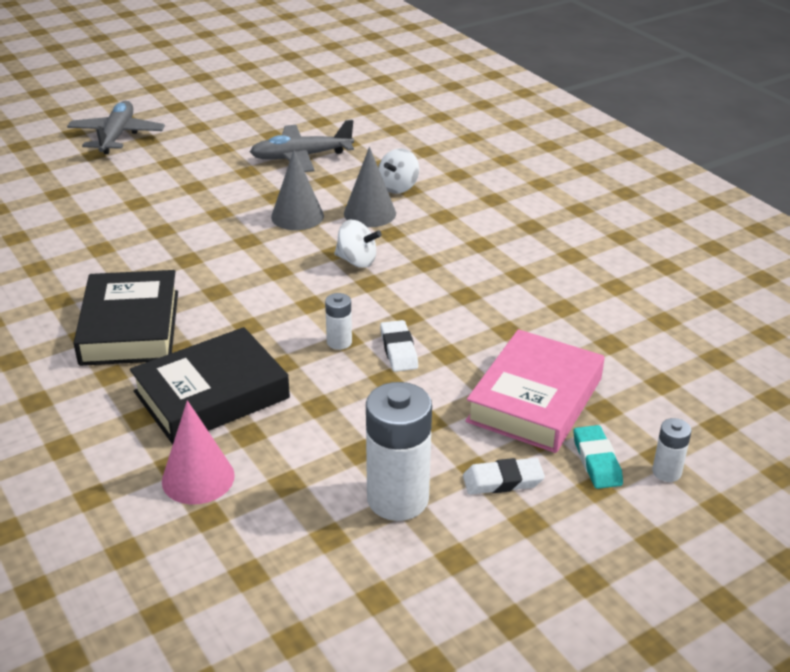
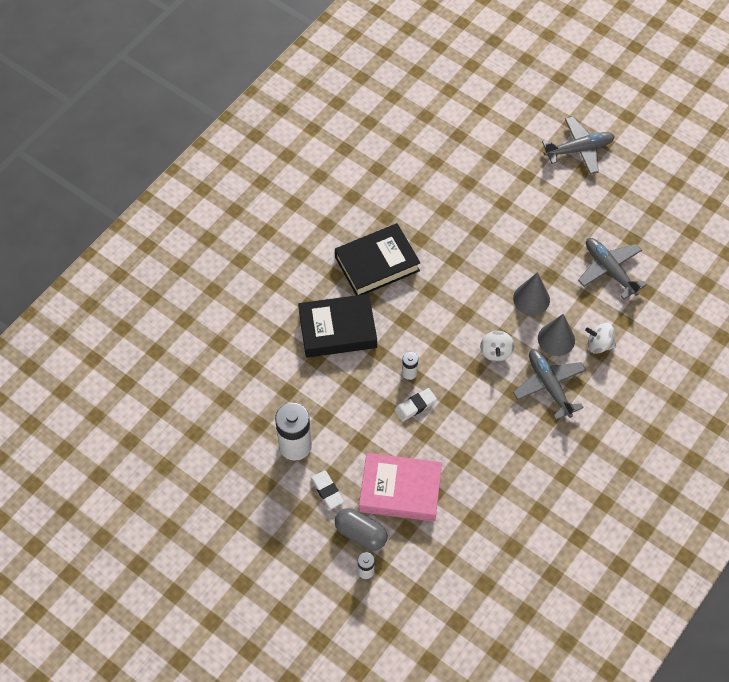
camera: 70 degrees right, 25 degrees up
black book [130,327,290,444] -> black book turned 45 degrees counterclockwise [298,294,377,358]
pink cone [162,400,235,505] -> none
turquoise eraser [573,425,623,489] -> grey capsule [335,508,388,550]
none -> grey plane [513,349,586,420]

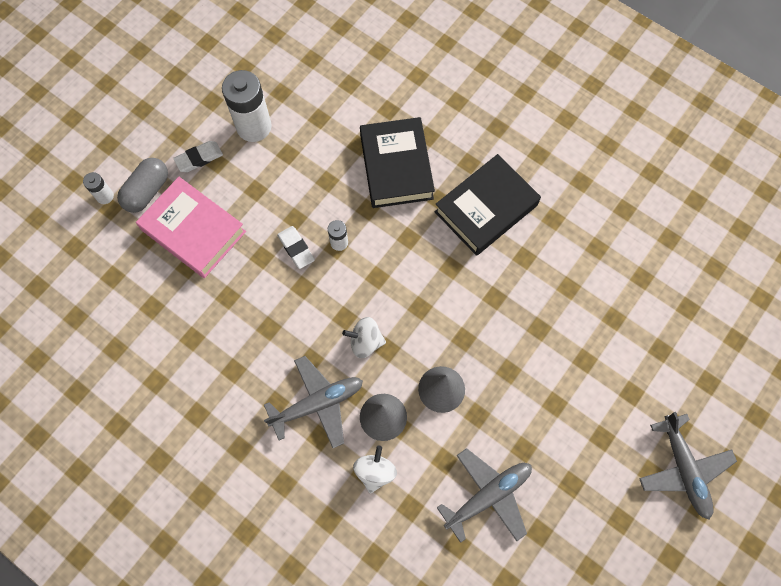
camera: 90 degrees right, 10 degrees up
black book [335,223,421,295] -> black book turned 75 degrees clockwise [434,154,541,256]
pink book [359,453,442,522] -> pink book turned 60 degrees counterclockwise [136,177,246,278]

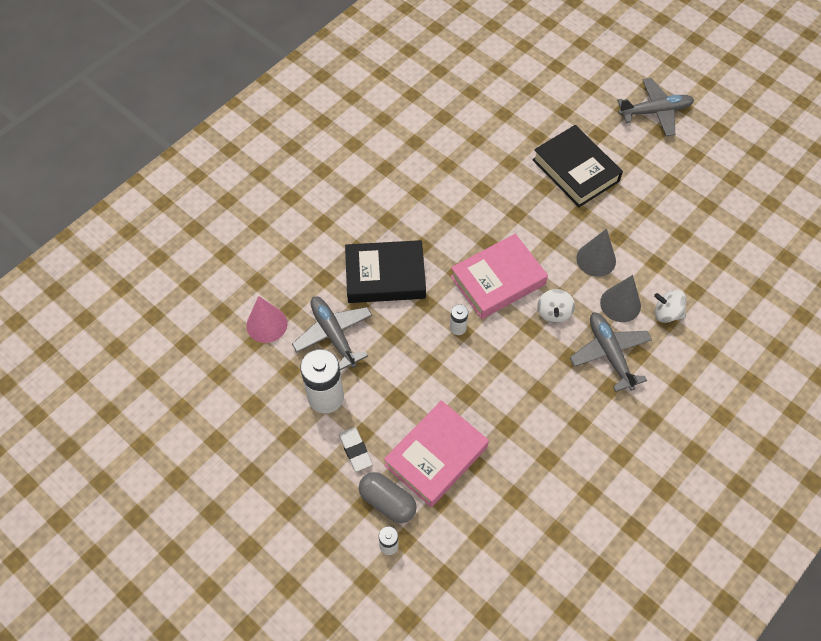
camera: 85 degrees left, 10 degrees down
white eraser [277,226,315,269] -> none
black book [434,154,541,256] -> black book moved to [532,125,623,207]
grey plane [437,448,532,543] -> grey plane moved to [292,296,372,370]
none -> pink cone [246,296,287,343]
none -> pink book [450,234,548,319]

